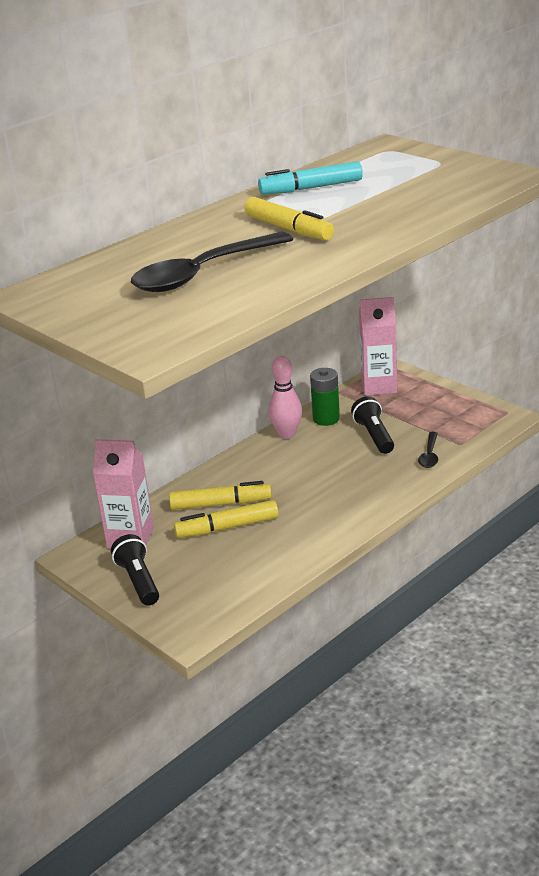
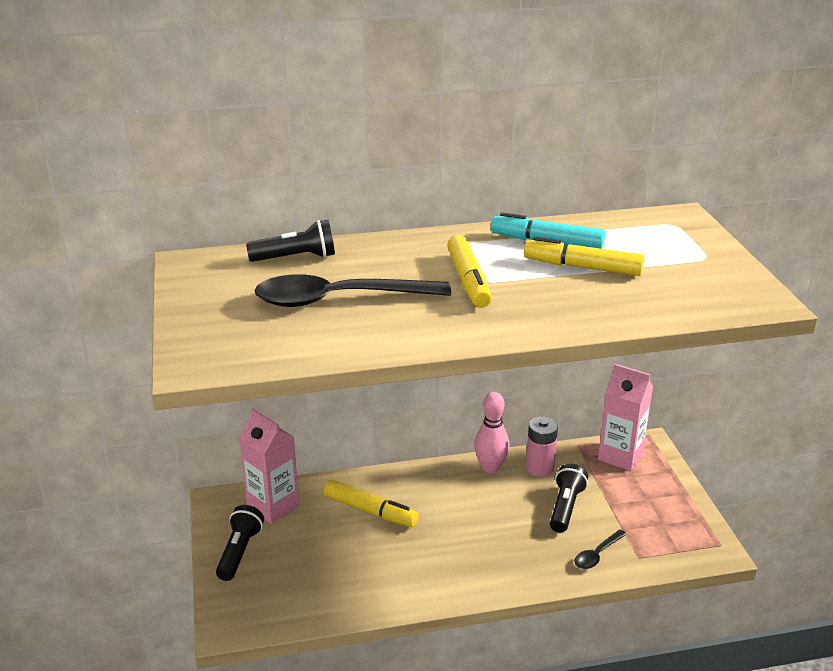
camera: 30 degrees right, 0 degrees up
yellow marker [174,500,279,538] -> yellow marker moved to [524,237,644,276]
green battery [310,368,340,426] -> pink battery [526,416,558,477]
none -> black flashlight [246,220,335,262]

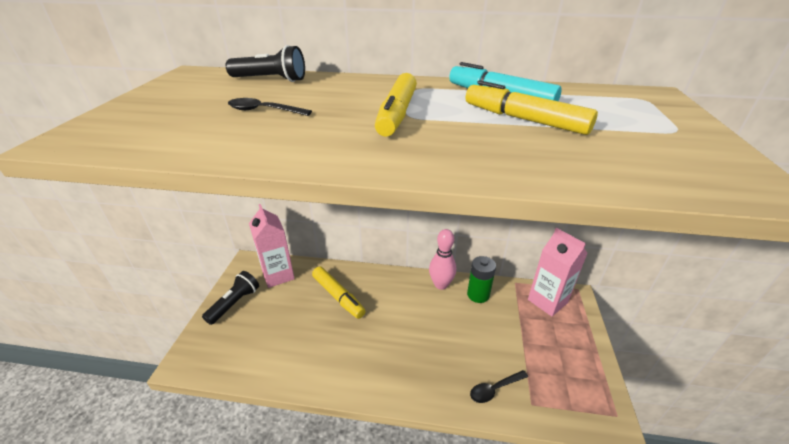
camera: 20 degrees right, 5 degrees up
black spoon [254,274,451,307] -> black spoon [228,98,312,116], size x0.46
pink battery [526,416,558,477] -> green battery [467,256,496,303]
black flashlight [550,464,588,533] -> none

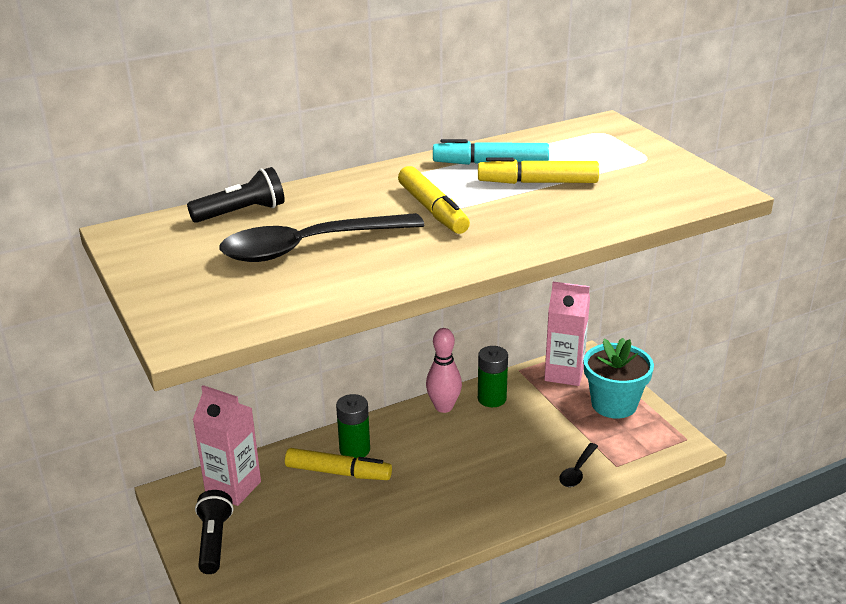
camera: 35 degrees left, 5 degrees down
black spoon [228,98,312,116] -> black spoon [220,213,425,262], size x2.19
none -> green battery [336,394,370,458]
none -> turquoise flower pot [584,338,654,418]

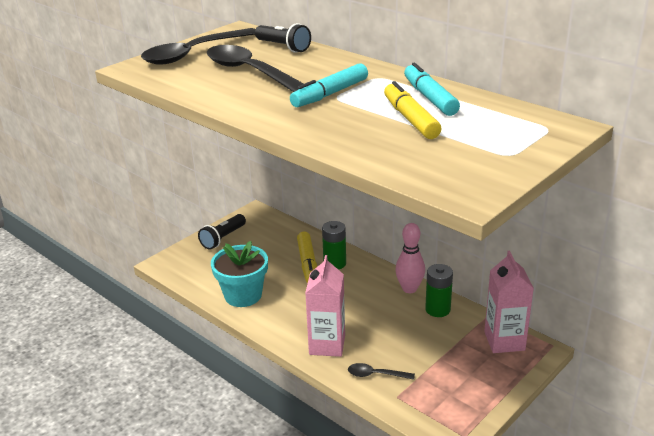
camera: 70 degrees right, 0 degrees up
pink carton [193,385,261,506] -> pink carton moved to [305,255,345,357]
black flashlight [195,490,233,574] -> black flashlight turned 150 degrees clockwise [198,214,246,250]
yellow marker [398,166,470,234] -> turquoise marker [290,63,368,107]
turquoise flower pot [584,338,654,418] -> turquoise flower pot moved to [211,241,268,307]
none -> black spoon [141,28,255,65]

